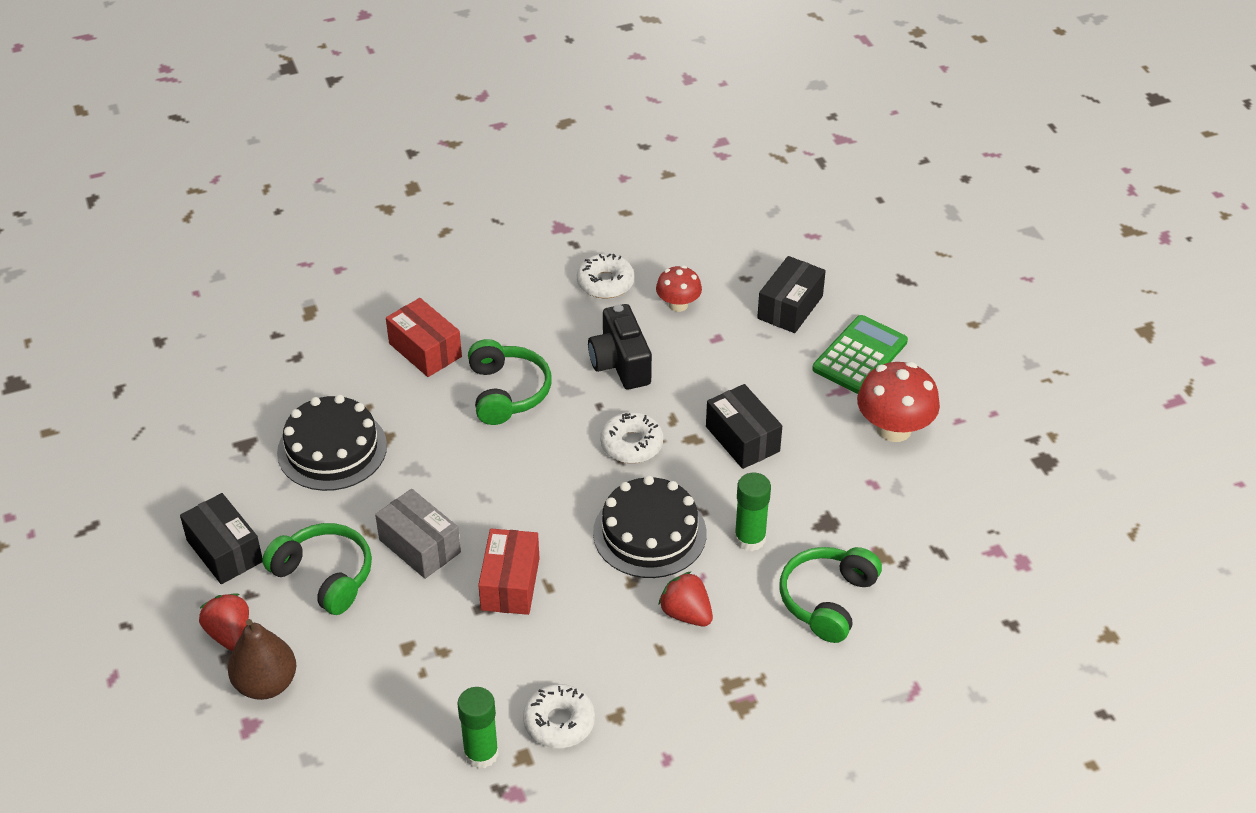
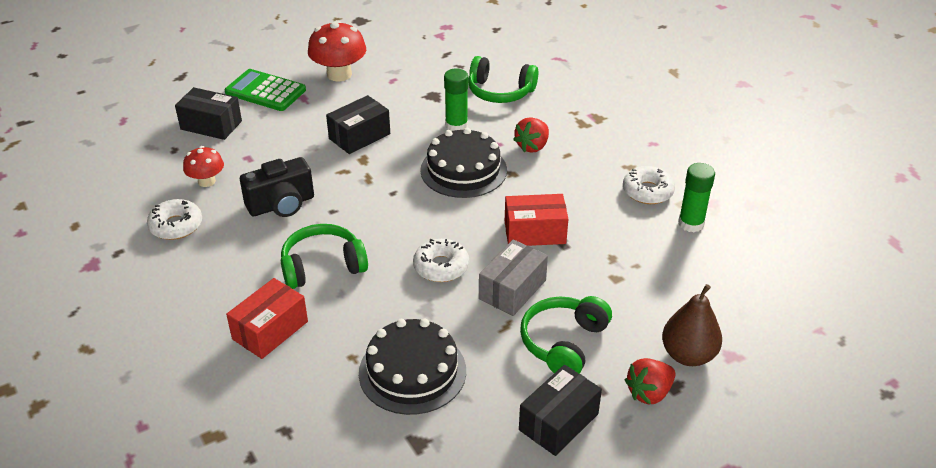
camera: 100 degrees left, 5 degrees down
white donut [600,412,663,463] -> white donut moved to [413,239,469,282]

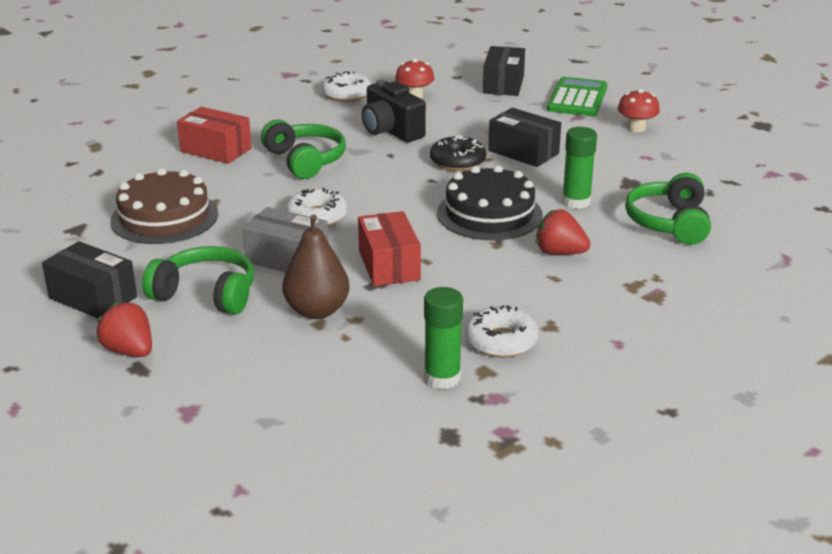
camera: 80 degrees right, 10 degrees down
red mushroom [308,20,366,82] -> red mushroom [618,89,660,132], size x0.60
black cake [359,319,466,415] -> brown cake [110,168,218,244]
brown pear [662,284,722,366] -> brown pear moved to [282,214,350,319]
none -> black donut [430,136,486,171]

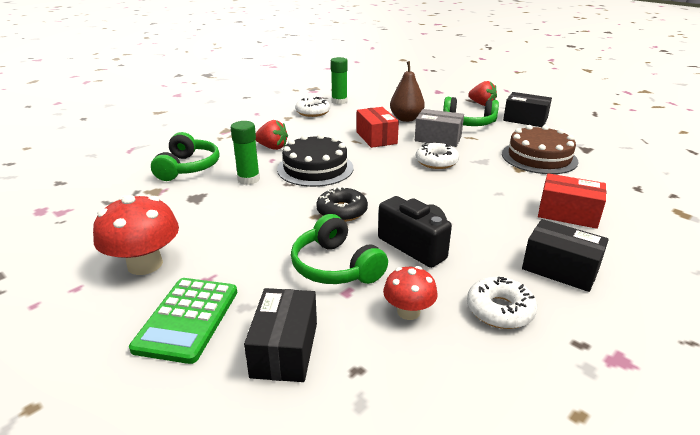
camera: 175 degrees right, 0 degrees up
green headphones [261,119,346,179] -> green headphones moved to [291,214,388,284]
black box [488,108,561,167] -> black box moved to [522,219,609,292]
red mushroom [618,89,660,132] -> red mushroom [93,195,179,275], size x1.66

